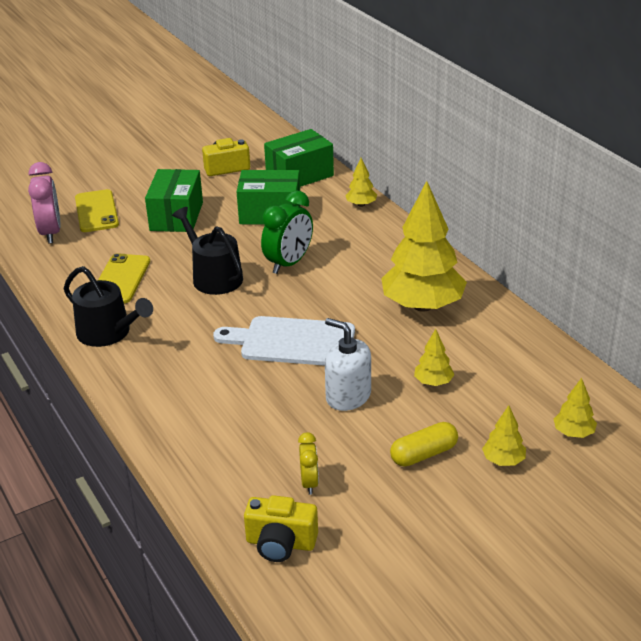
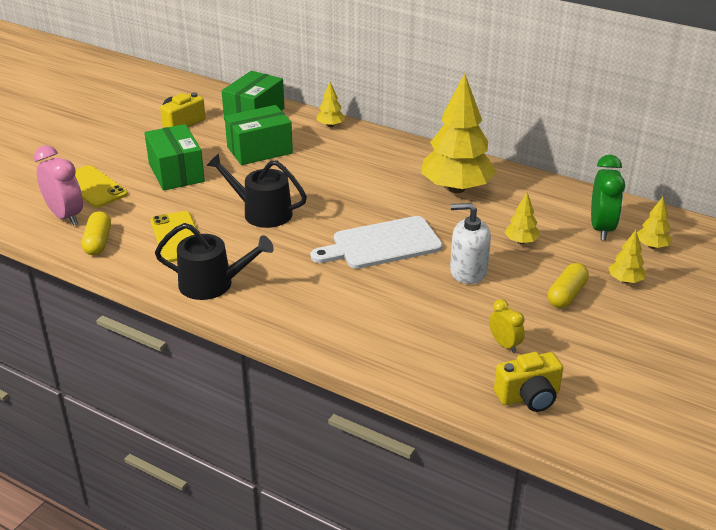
camera: 30 degrees left, 0 degrees up
green clock [261,190,313,274] -> green clock moved to [591,155,625,241]
none -> yellow capsule [82,211,111,255]

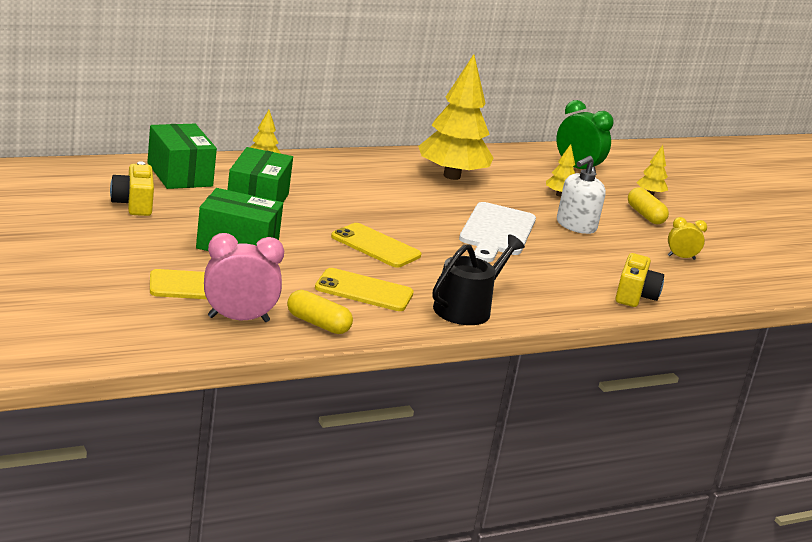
camera: 60 degrees left, 10 degrees down
black watering can [206,153,307,228] -> yellow phone [331,223,421,268]
yellow camera [494,352,563,412] -> yellow camera moved to [616,253,664,307]
yellow tree [637,197,673,249] -> none

